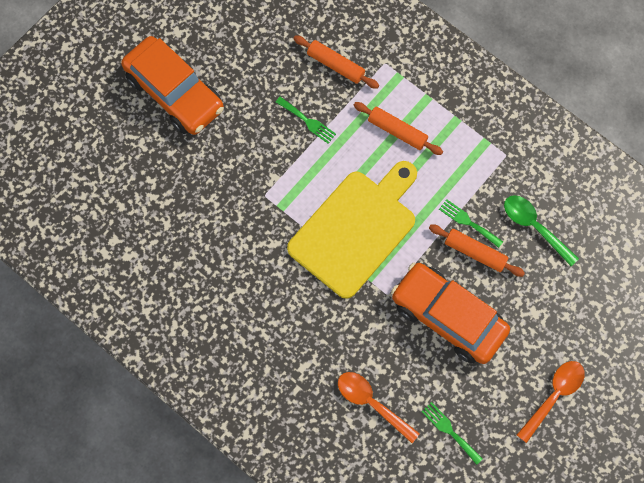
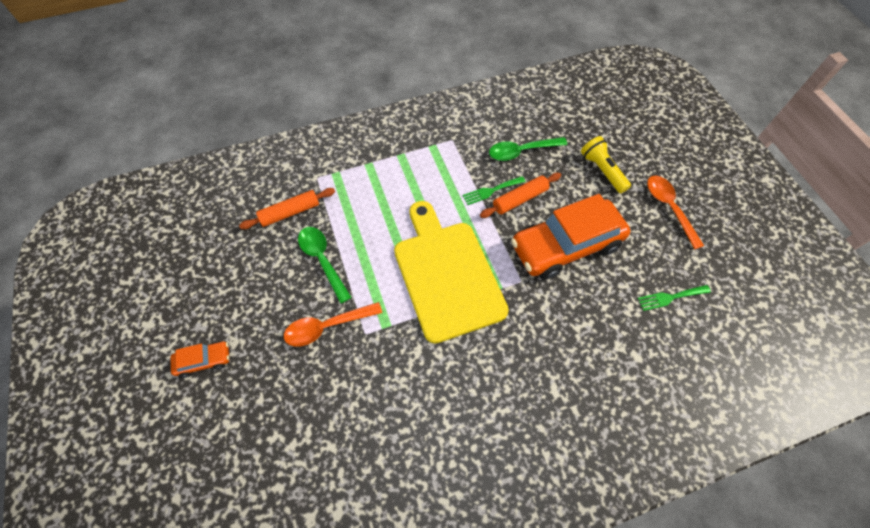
camera: 60 degrees left, 10 degrees down
orange car [121,36,224,135] -> orange car [171,342,229,378], size x0.44
green fork [276,97,336,144] -> green spoon [298,227,352,304]
orange spoon [338,372,420,443] -> orange spoon moved to [284,302,382,346]
orange rolling pin [354,102,443,155] -> none
none -> yellow flashlight [581,136,631,193]

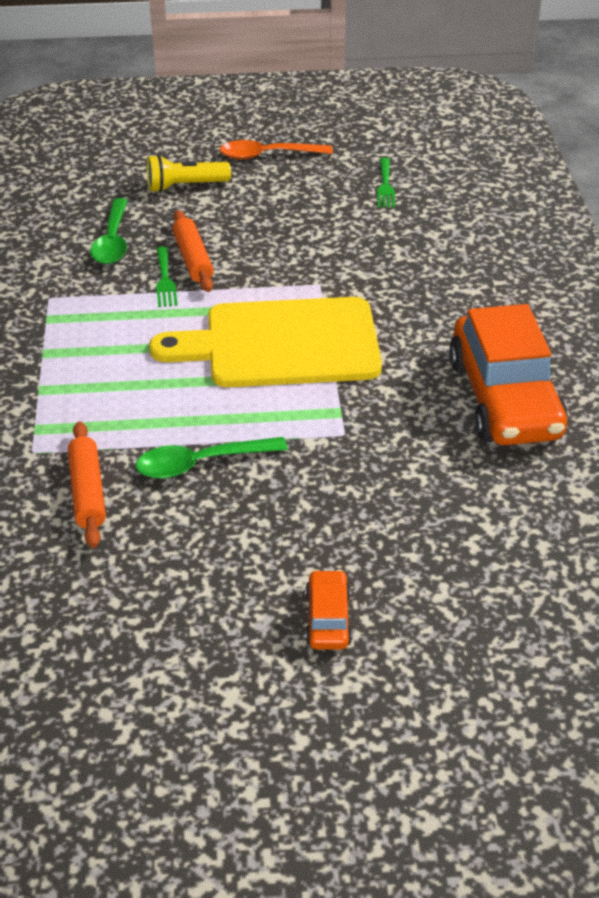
camera: 75 degrees left, 20 degrees down
orange spoon [284,302,382,346] -> none
orange car [511,194,631,280] -> orange car moved to [449,304,568,445]

